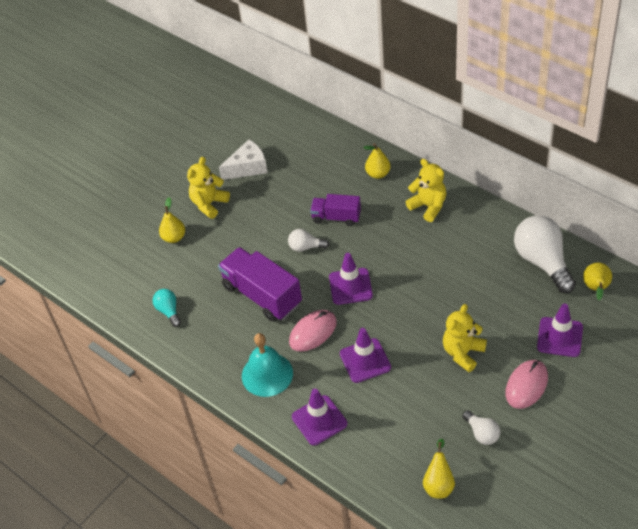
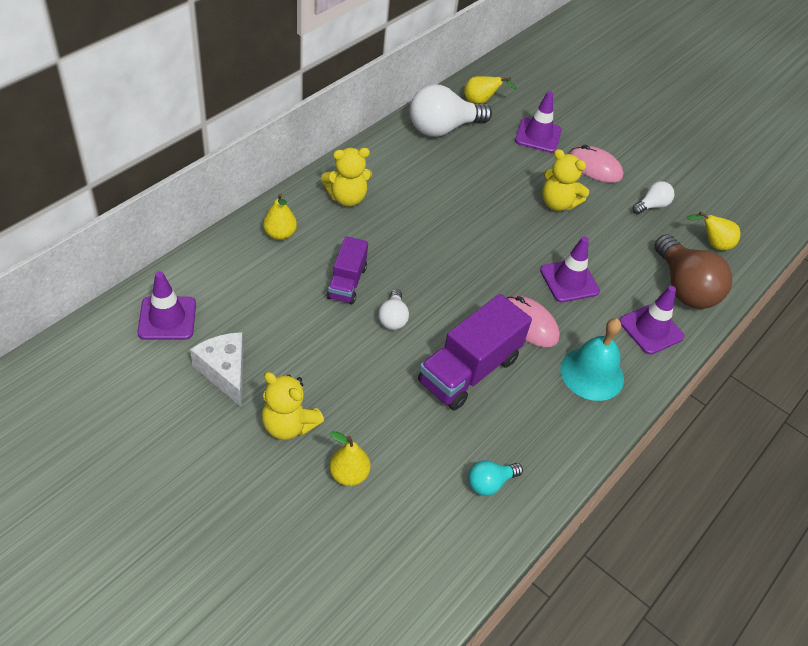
camera: 100 degrees left, 0 degrees up
purple traffic cone [329,253,373,305] -> purple traffic cone moved to [137,271,196,340]
yellow teddy bear [406,159,447,222] -> yellow teddy bear turned 150 degrees counterclockwise [321,148,372,207]
none -> brown light bulb [655,234,732,309]

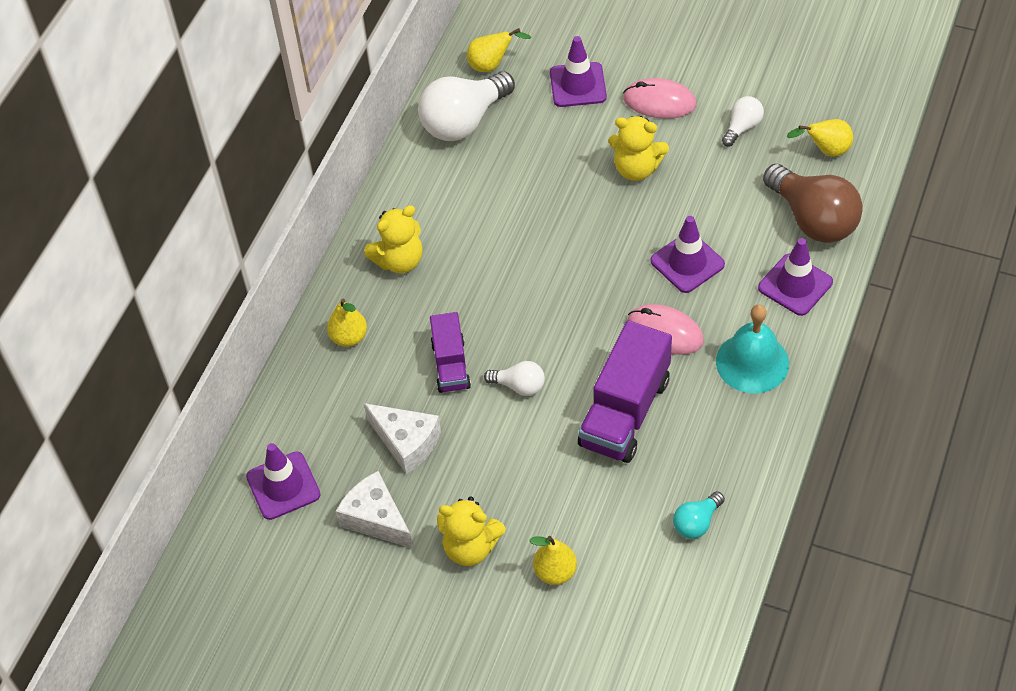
camera: 10 degrees left, 5 degrees up
white light bulb [378,289,409,330] -> white light bulb turned 60 degrees counterclockwise [484,361,545,396]
none -> white cheese [364,403,441,474]

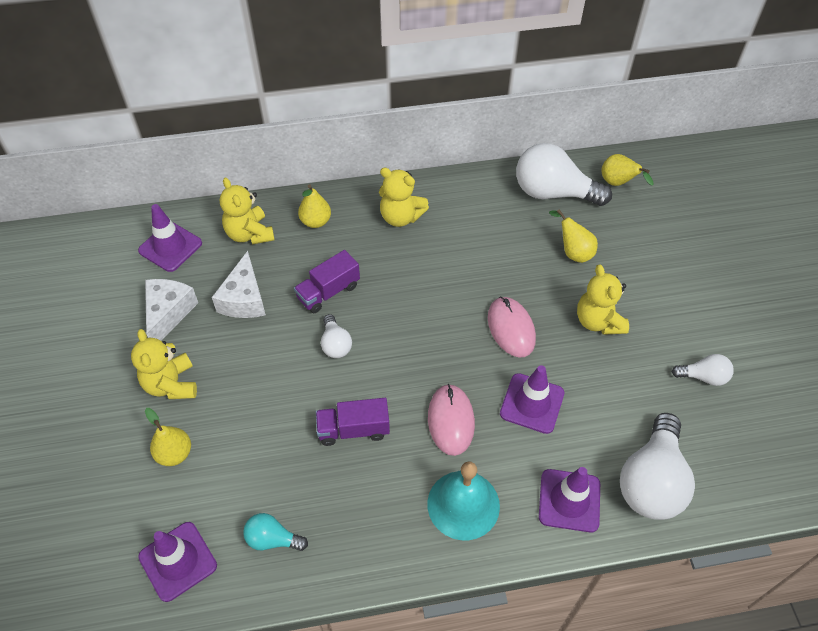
camera: 55 degrees right, 0 degrees up
purple traffic cone [550,36,607,107] -> purple traffic cone moved to [138,522,217,602]
purple truck [578,320,672,463] -> purple truck [316,398,390,446], size x0.60
pink mouse [623,78,696,119] -> pink mouse moved to [488,296,536,357]
brown light bulb [763,164,863,243] -> white light bulb [620,413,695,520]
yellow pear [786,119,853,157] -> yellow pear moved to [549,209,598,263]
none -> yellow teddy bear [220,177,274,245]

